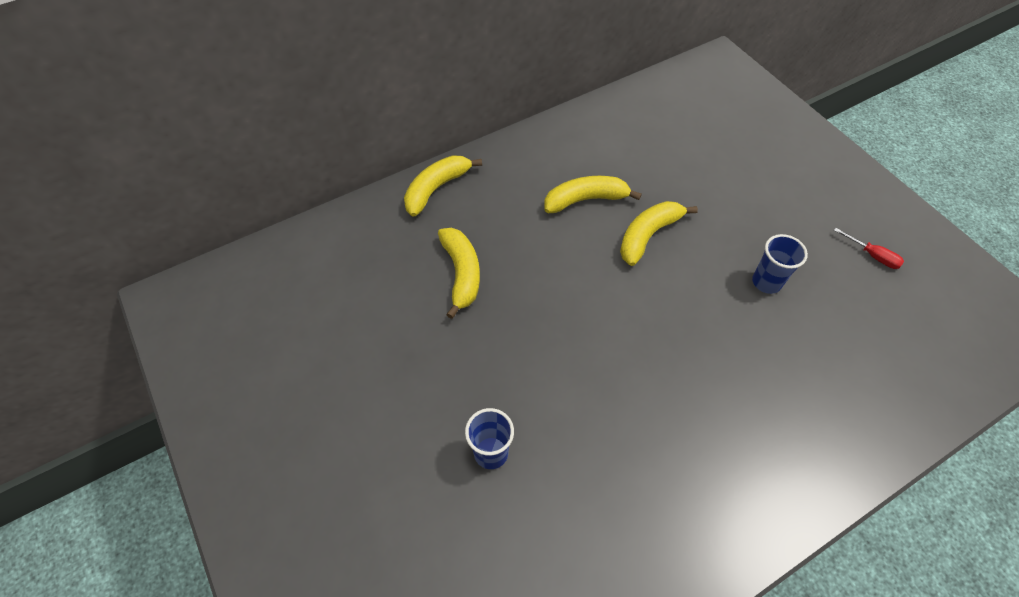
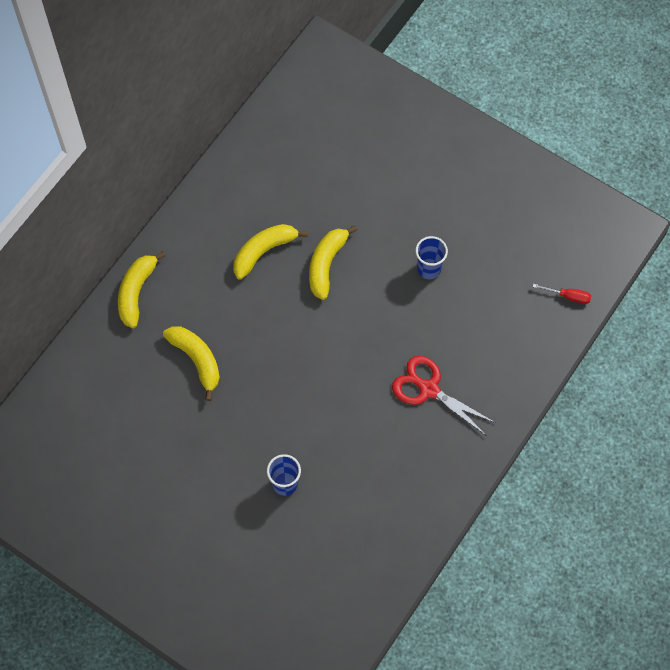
camera: 25 degrees left, 10 degrees up
red screwdriver [834,228,904,269] -> red screwdriver moved to [533,284,591,304]
none -> red scissors [392,356,496,436]

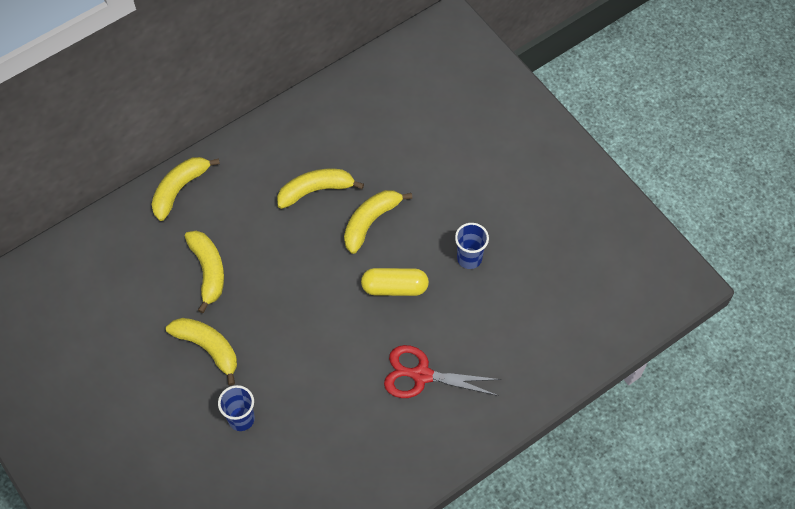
camera: 20 degrees right, 5 degrees down
red scissors [392,356,496,436] -> red scissors turned 45 degrees counterclockwise [384,345,501,398]
red screwdriver [533,284,591,304] -> none
none -> yellow banana [166,318,237,386]
none -> yellow capsule [361,268,429,296]

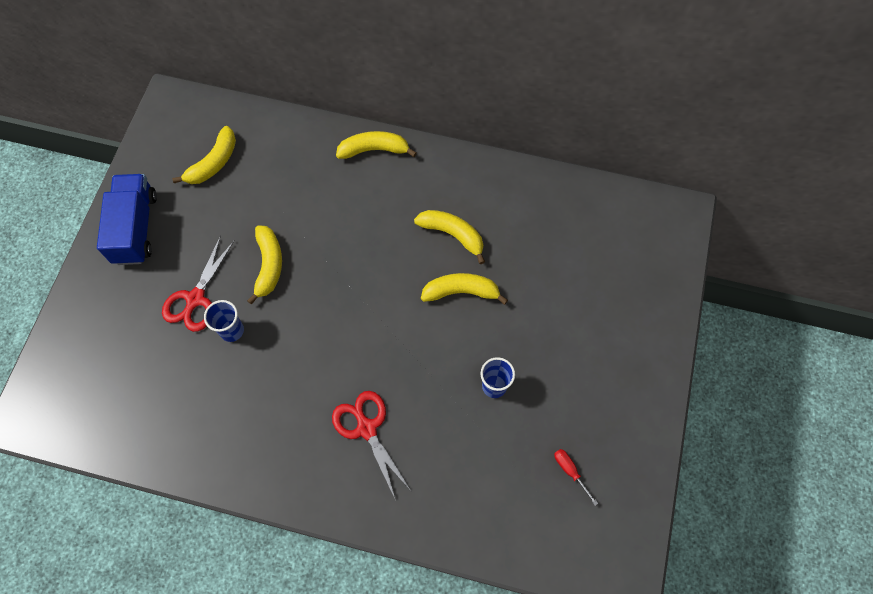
camera: 50 degrees right, 5 degrees up
yellow banana [185,231,224,313] -> yellow banana moved to [172,126,236,184]
yellow capsule [361,268,429,296] -> none
none -> blue truck [97,174,157,265]
none -> red scissors [162,235,235,332]
none -> red screwdriver [554,449,598,506]

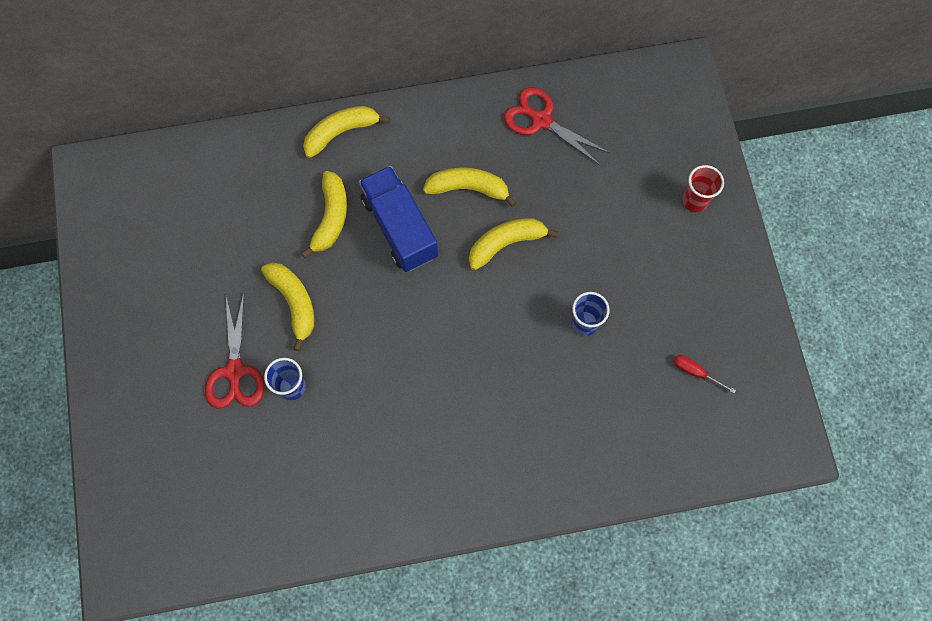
camera: 25 degrees left, 5 degrees up
blue truck [97,174,157,265] -> blue truck moved to [359,166,438,272]
yellow banana [172,126,236,184] -> yellow banana moved to [301,171,347,258]
red scissors [332,391,411,498] -> red scissors moved to [504,87,610,166]
none -> red cup [682,165,724,212]

